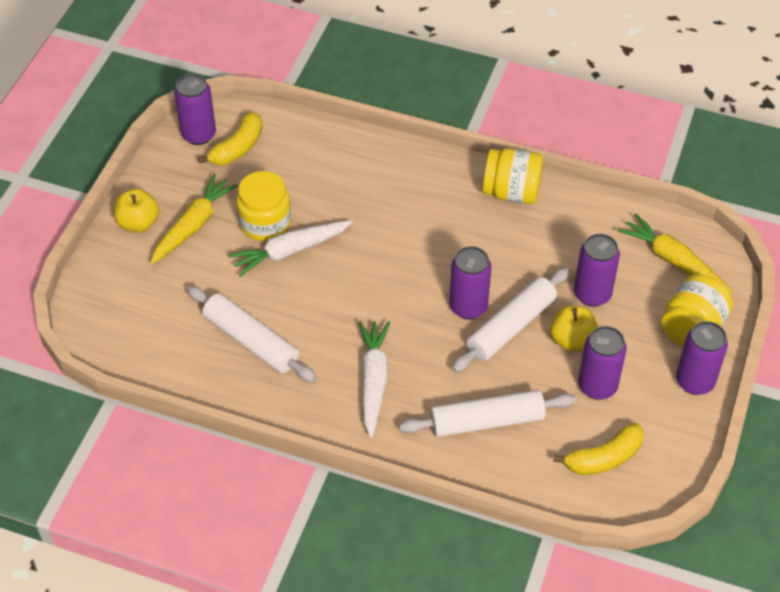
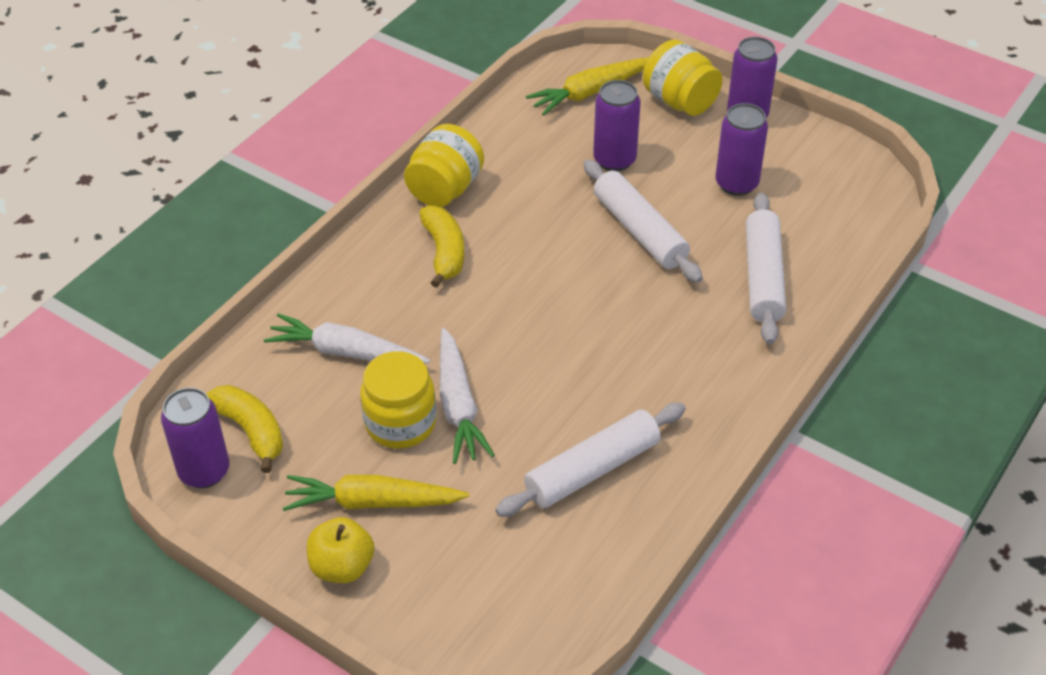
camera: 75 degrees left, 5 degrees down
yellow carrot [150,174,238,265] -> yellow carrot turned 45 degrees counterclockwise [283,475,469,511]
white carrot [359,321,390,438] -> white carrot moved to [264,313,430,364]
purple can [449,246,491,319] -> none
yellow apple [550,306,598,352] -> none
yellow banana [553,423,644,475] -> yellow banana moved to [419,205,464,288]

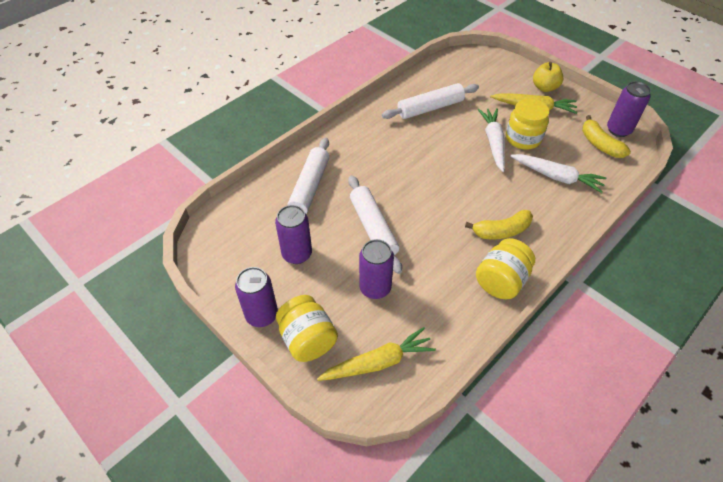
camera: 170 degrees left, 5 degrees up
yellow banana [419,205,464,288] -> yellow banana turned 105 degrees counterclockwise [465,210,533,239]

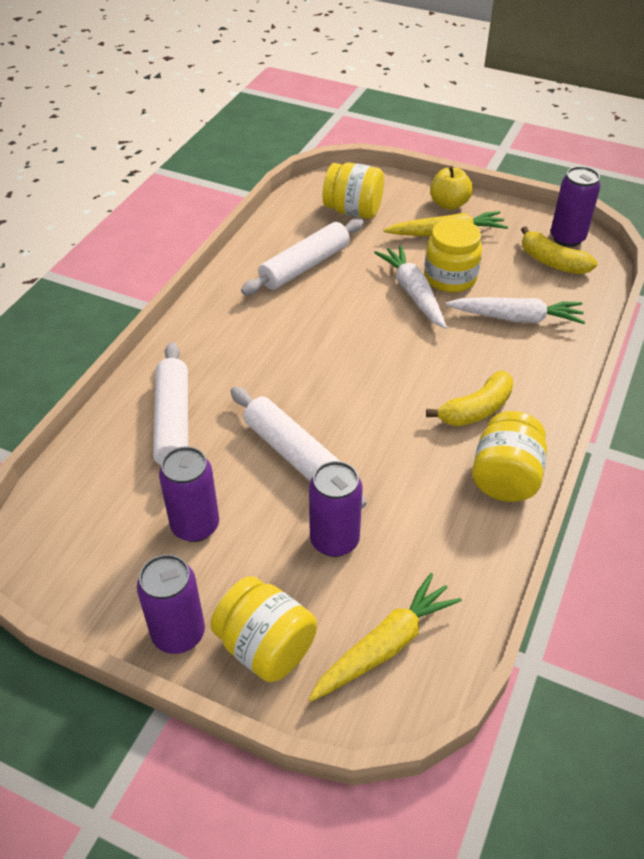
camera: 20 degrees left, 5 degrees down
none -> yellow jar [323,162,384,219]

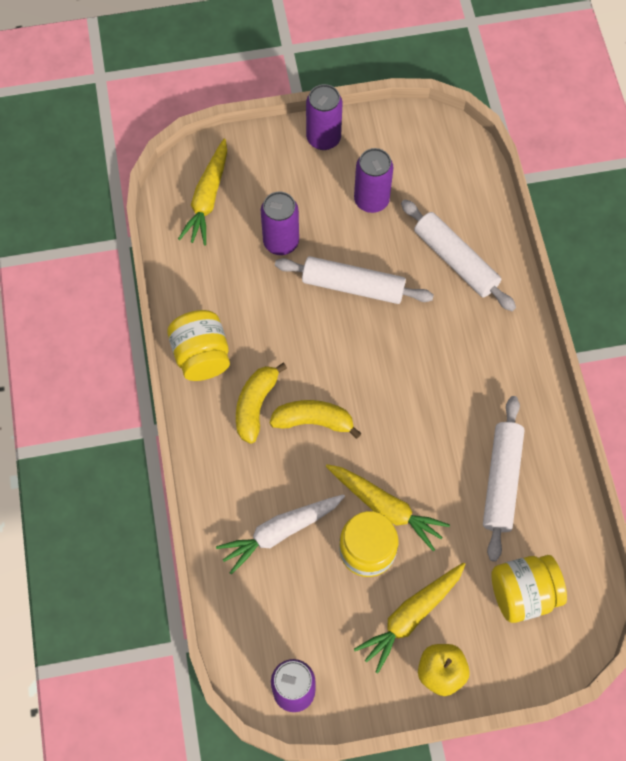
camera: 145 degrees right, 20 degrees up
yellow jar [211,576,317,682] -> none
white carrot [374,245,447,329] -> yellow carrot [326,464,450,551]
yellow banana [521,226,597,274] -> yellow banana moved to [270,400,362,439]

